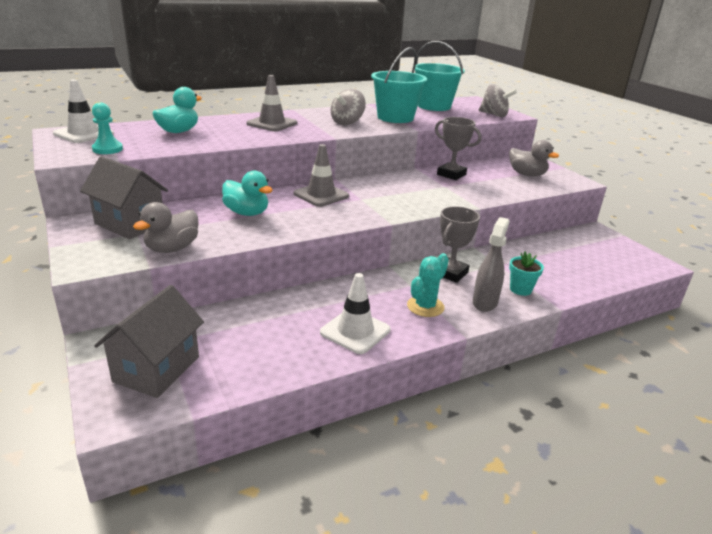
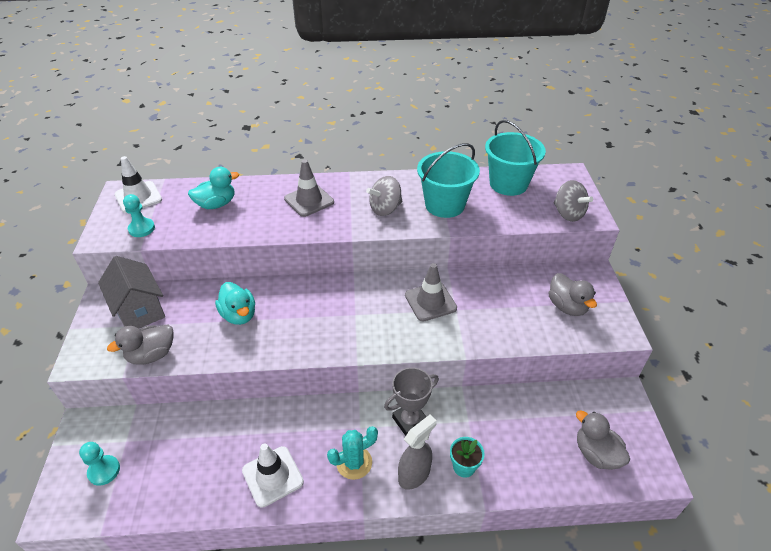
camera: 25 degrees right, 15 degrees up
grey house [94,285,204,398] -> turquoise pawn [79,442,120,486]
grey traffic cone [293,144,349,207] -> grey traffic cone moved to [405,263,457,321]
grey trophy [435,117,481,180] -> none
none -> grey duck [576,410,630,470]

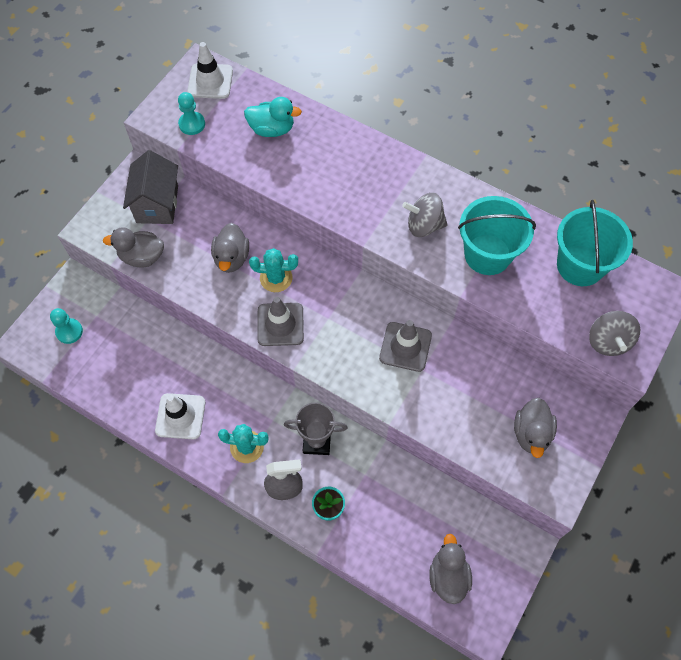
camera: 35 degrees right, 20 degrees up
turquoise duck [215,282,255,325] -> grey duck [211,223,249,273]
grey traffic cone [284,160,334,217] -> grey traffic cone moved to [257,297,304,346]
none -> turquoise cactus [249,248,298,292]

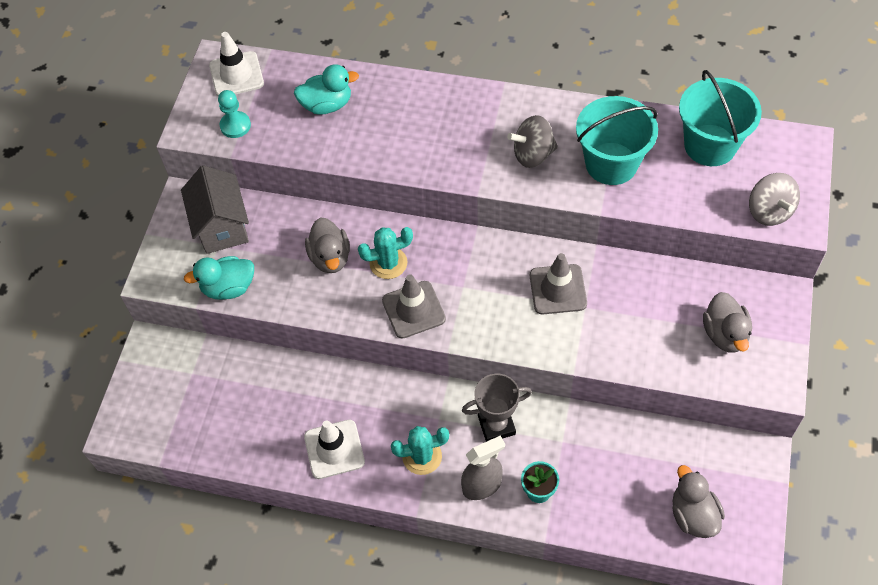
camera: 15 degrees left, 5 degrees down
turquoise pawn [50,308,83,344] -> none
grey duck [103,227,164,268] -> turquoise duck [184,256,254,300]

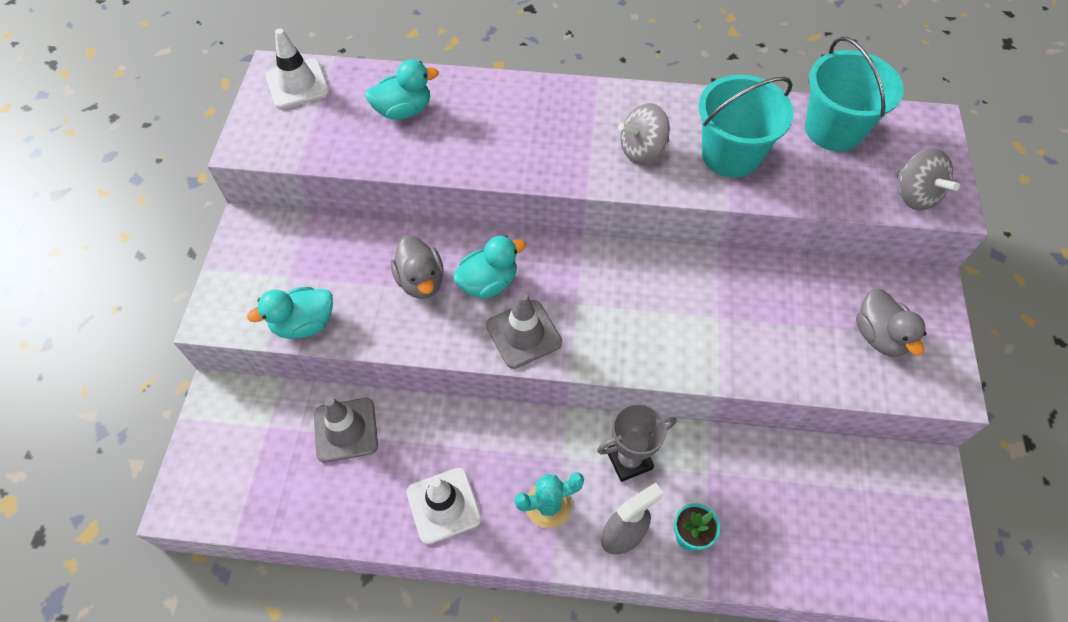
camera: 10 degrees left, 0 degrees up
grey house [181,165,249,254] -> none
turquoise pawn [218,90,251,138] -> none
turquoise cactus [358,227,413,279] -> turquoise duck [453,236,526,299]
grey traffic cone [530,253,587,314] -> grey traffic cone moved to [314,397,378,463]
grey duck [672,465,725,538] -> none

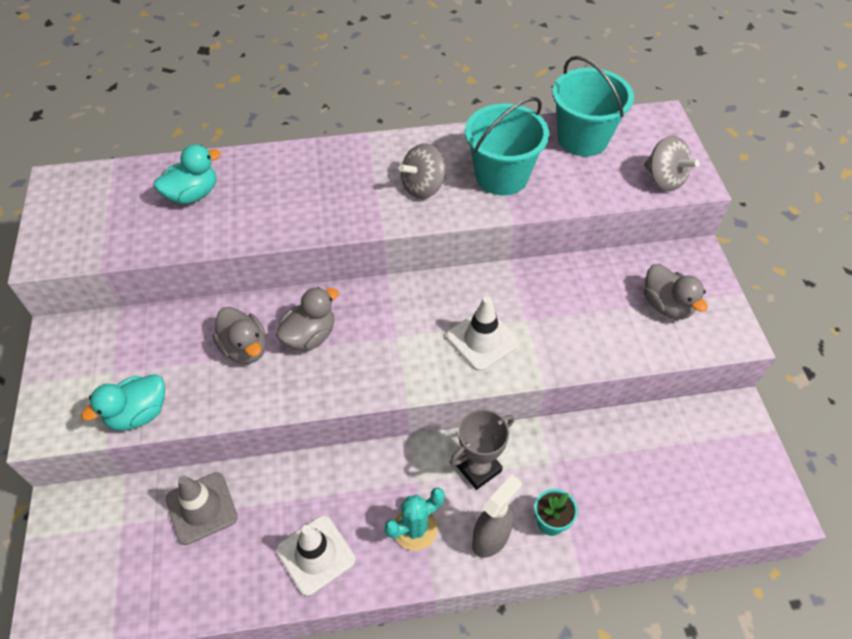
camera: 15 degrees left, 5 degrees down
white traffic cone [266,28,330,109] -> white traffic cone moved to [446,296,520,371]
turquoise duck [453,236,526,299] -> grey duck [276,287,339,350]
grey traffic cone [486,293,562,369] -> none

